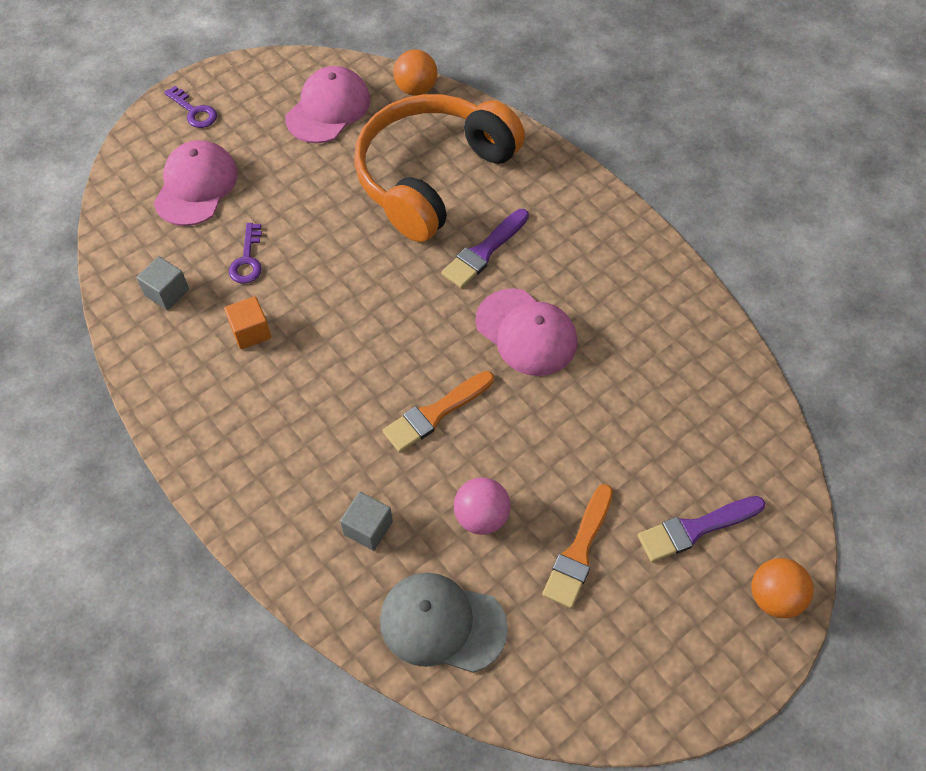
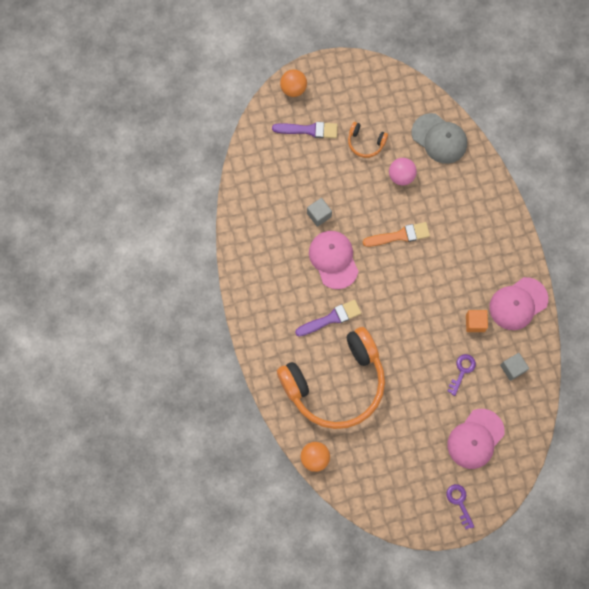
camera: 155 degrees left, 15 degrees up
pink cap [285,66,370,143] -> pink cap moved to [489,277,548,330]
grey cube [340,492,393,551] -> grey cube moved to [307,198,332,227]
orange brush [542,484,613,608] -> orange headphones [348,122,388,158]

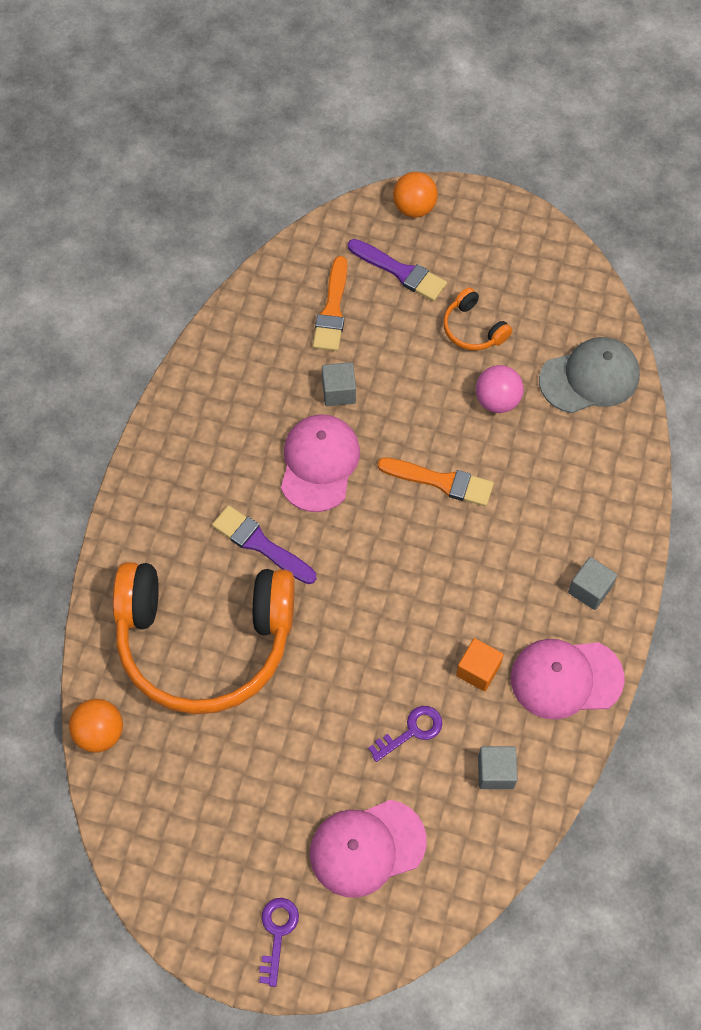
camera: 30 degrees right, 10 degrees down
purple brush [295,300,361,337] -> purple brush turned 150 degrees counterclockwise [212,505,316,584]
grey cap [412,113,467,164] -> grey cap turned 90 degrees counterclockwise [539,337,640,413]
none -> orange brush [313,256,347,351]
none -> grey cube [568,557,617,610]

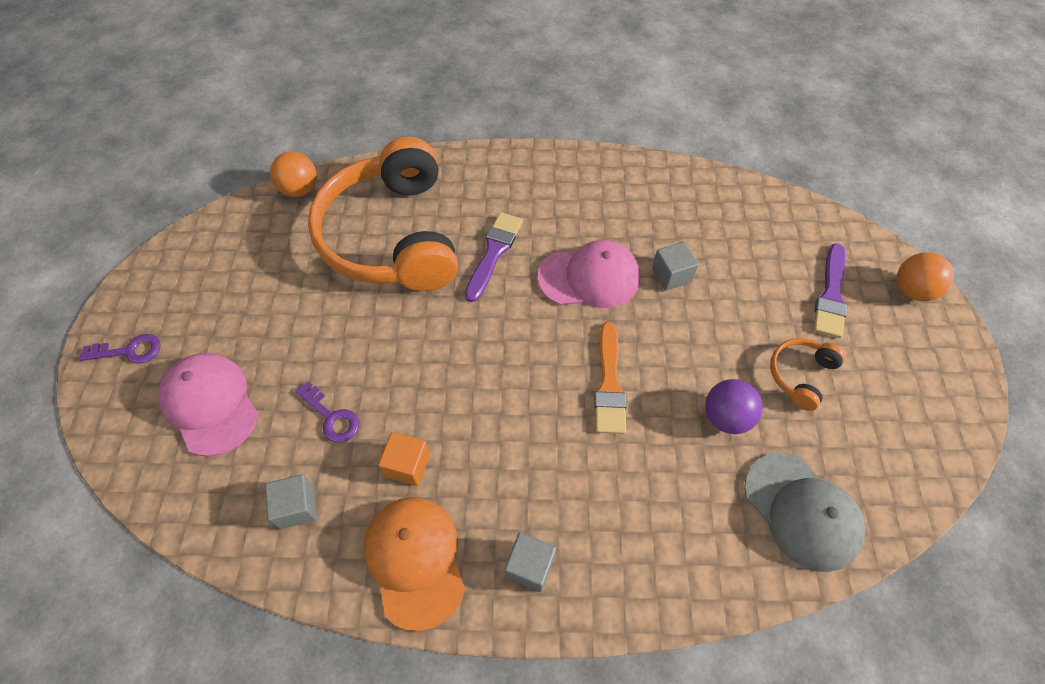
camera: 75 degrees right, 5 degrees down
orange brush [313,256,347,351] -> none
pink ball [476,365,524,413] -> purple ball [705,379,763,434]
pink cap [511,639,625,719] -> orange cap [364,497,465,631]

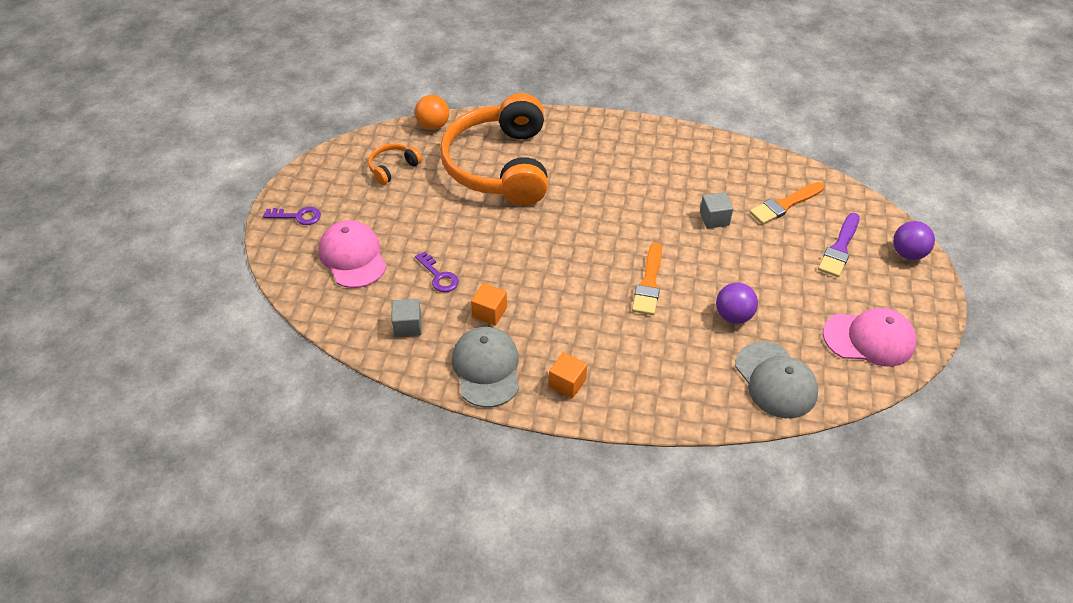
camera: 10 degrees right, 10 degrees down
orange cap [364,497,465,631] -> grey cap [452,327,519,408]
purple brush [465,212,523,302] -> none
grey cube [504,532,556,592] -> orange cube [549,352,587,399]
pink cap [538,240,640,308] -> pink cap moved to [823,308,916,367]
orange headphones [770,338,846,411] -> orange headphones moved to [368,144,422,185]
orange ball [897,252,954,301] -> purple ball [893,221,935,260]
none -> orange brush [750,182,824,225]

